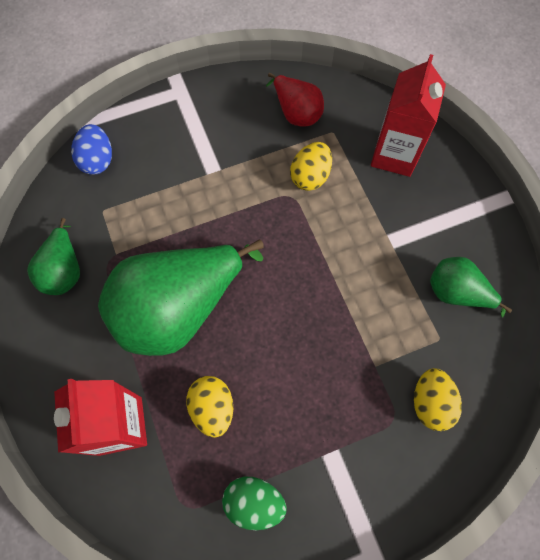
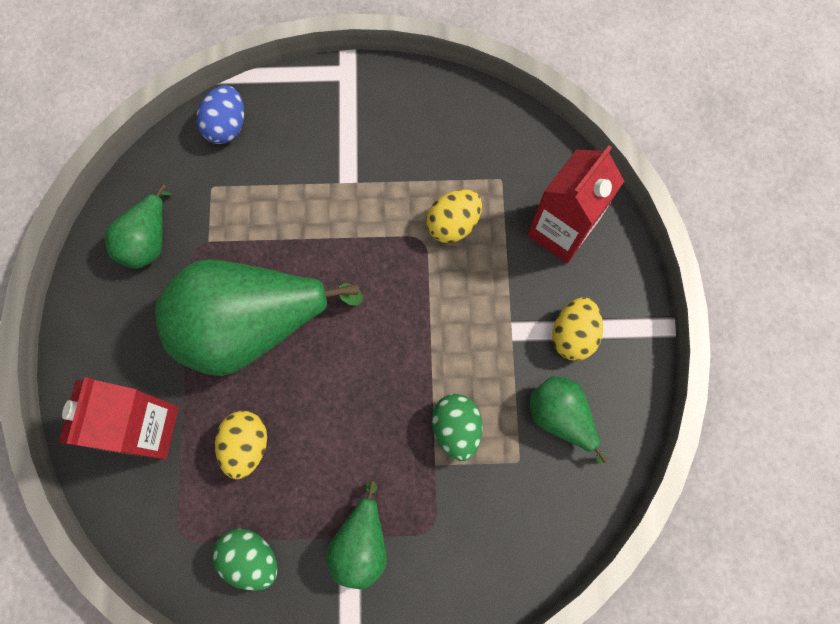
camera: 20 degrees right, 5 degrees up
red pear [266,73,324,126] -> none
yellow egg [414,368,462,431] -> yellow egg moved to [552,297,603,361]
none -> green pear [326,481,387,589]
none -> green egg [432,394,482,461]

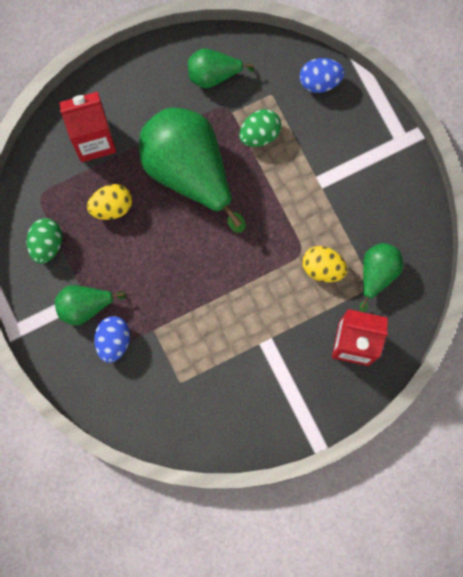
camera: 65 degrees right, 5 degrees up
green egg [432,394,482,461] -> green egg moved to [239,109,281,147]
green pear [530,376,608,463] -> green pear moved to [359,243,403,312]
yellow egg [552,297,603,361] -> none
none -> blue egg [94,316,130,363]

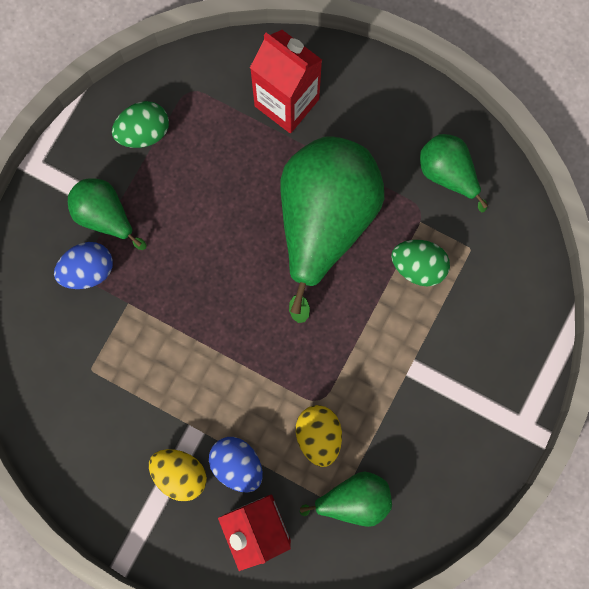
camera: 55 degrees right, 0 degrees up
yellow egg [87,184,132,220] -> yellow egg moved to [149,449,207,502]
blue egg [300,58,345,93] -> blue egg moved to [209,437,263,492]

